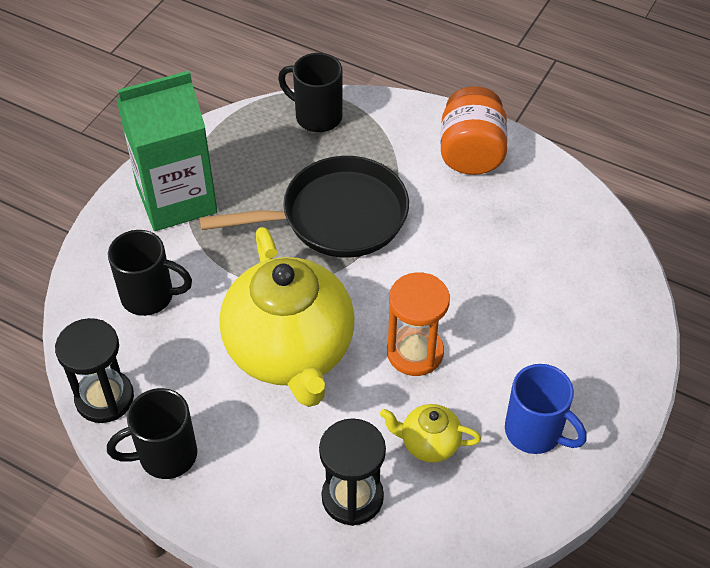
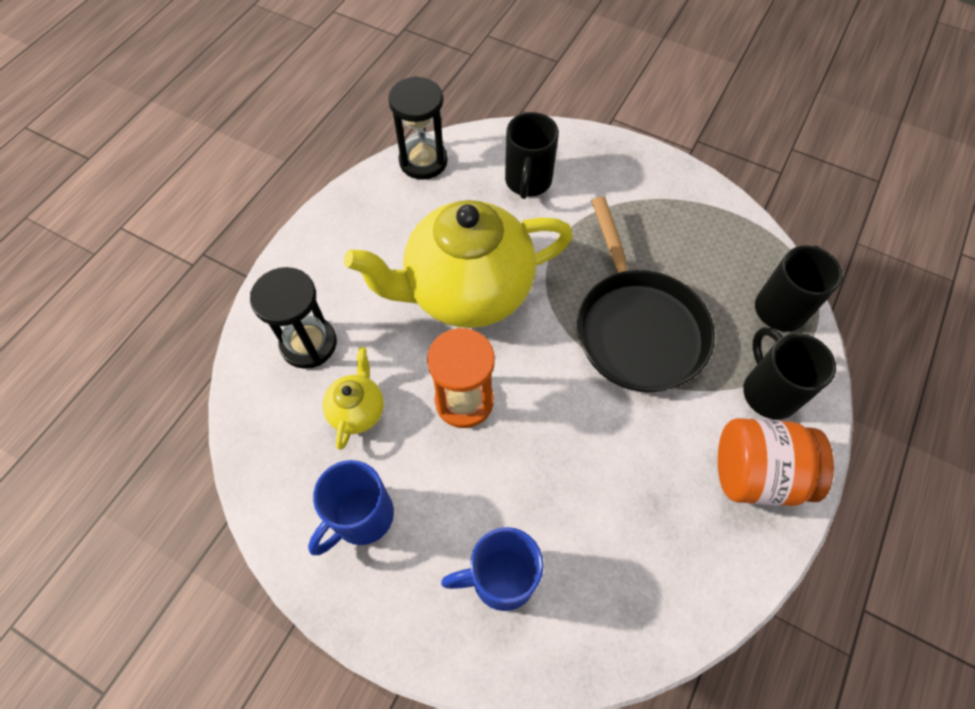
camera: 90 degrees right, 10 degrees up
black mug [107,388,197,479] -> black mug moved to [743,327,836,420]
green carton [116,71,217,231] -> none
none -> blue mug [441,527,544,611]

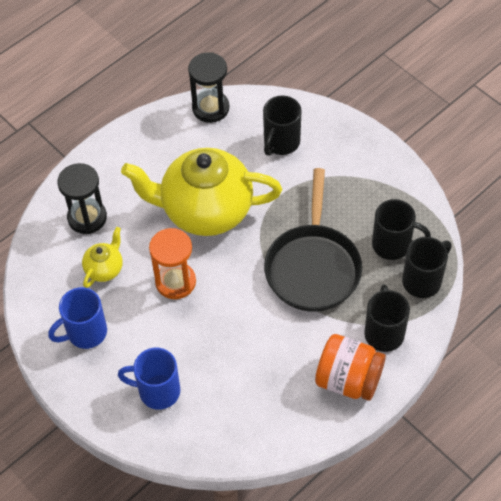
camera: 20 degrees right, 5 degrees down
none -> black mug [372,199,431,260]

